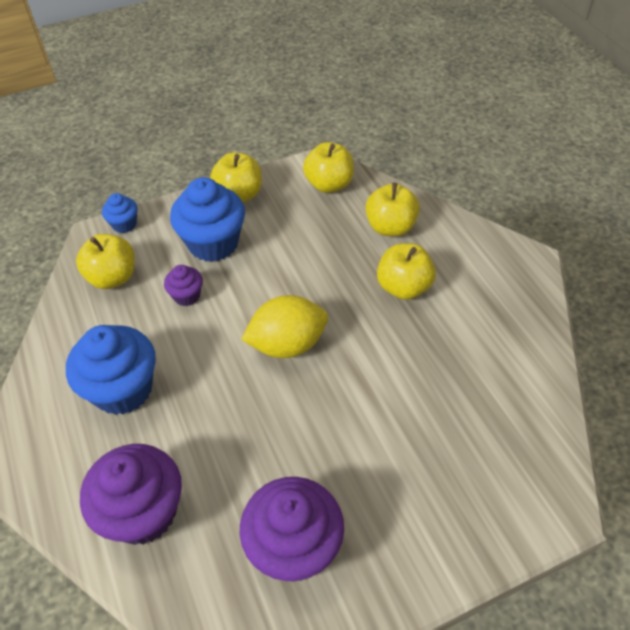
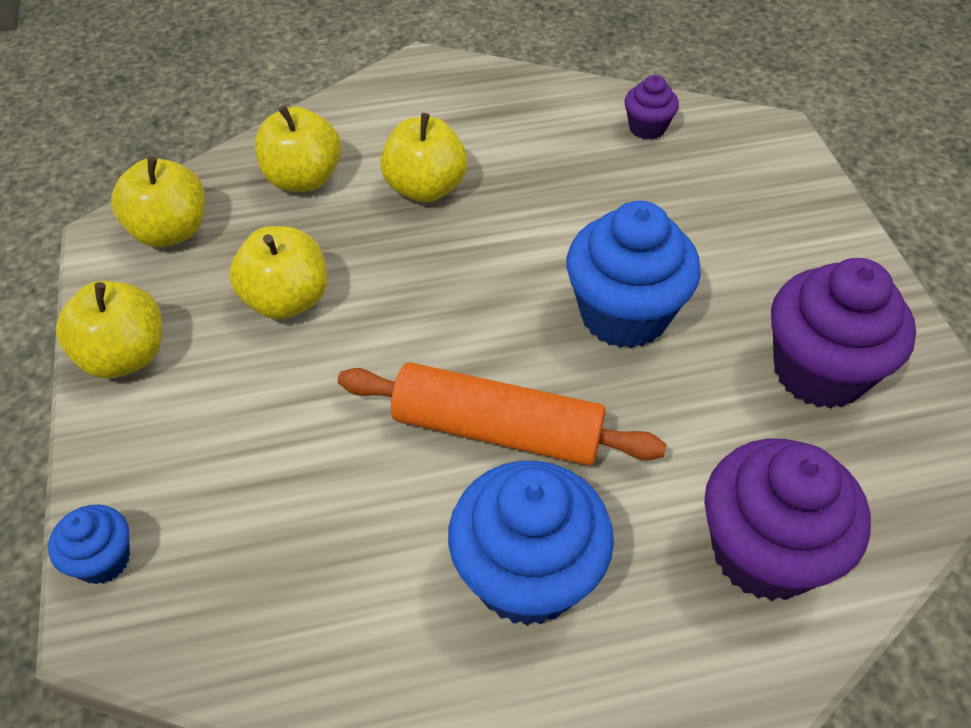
camera: 80 degrees left, 0 degrees up
yellow apple [76,234,135,289] -> yellow apple moved to [229,226,327,320]
purple cupcake [164,265,203,306] -> purple cupcake moved to [625,75,679,140]
blue cupcake [170,177,245,262] -> blue cupcake moved to [566,201,701,348]
yellow lemon [241,295,328,358] -> none
none -> orange rolling pin [338,362,666,466]

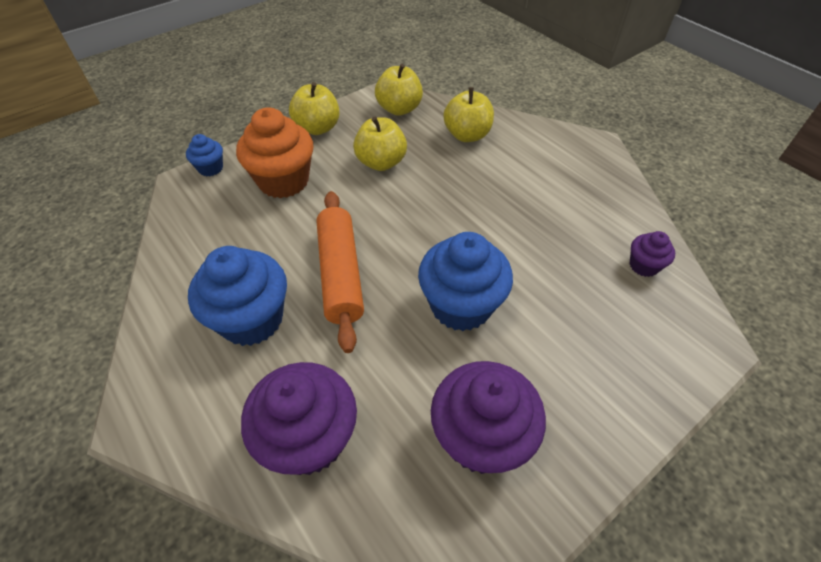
camera: 65 degrees right, 0 degrees up
yellow apple [380,113,468,203] -> none
none -> orange cupcake [236,107,313,198]

